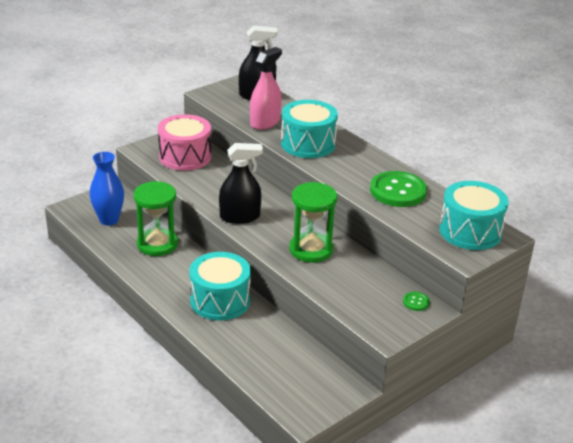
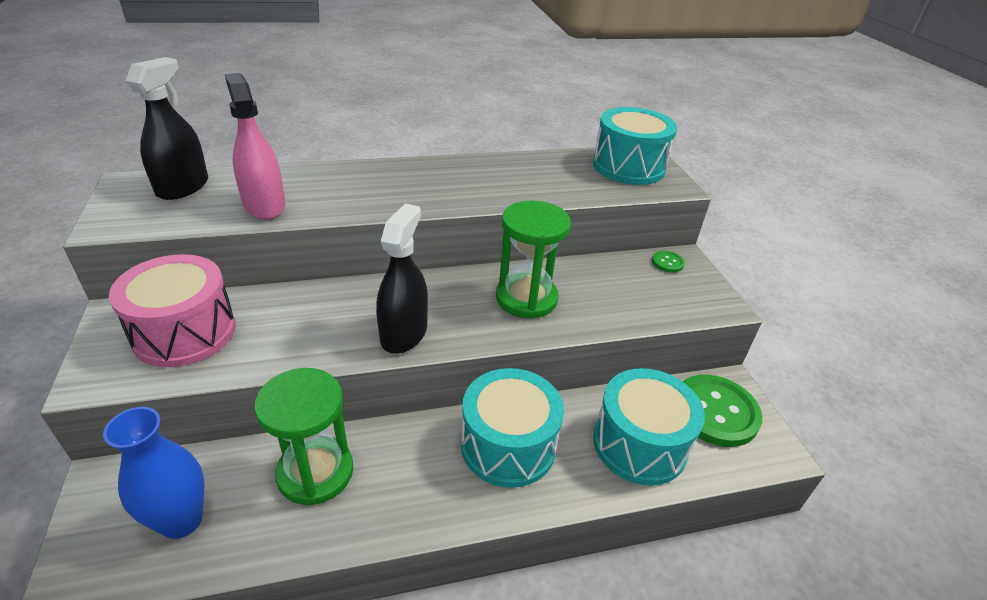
camera: 65 degrees left, 5 degrees up
turquoise drum [281,100,338,158] -> turquoise drum moved to [593,368,705,486]
green button [370,171,427,207] -> green button moved to [683,375,762,447]

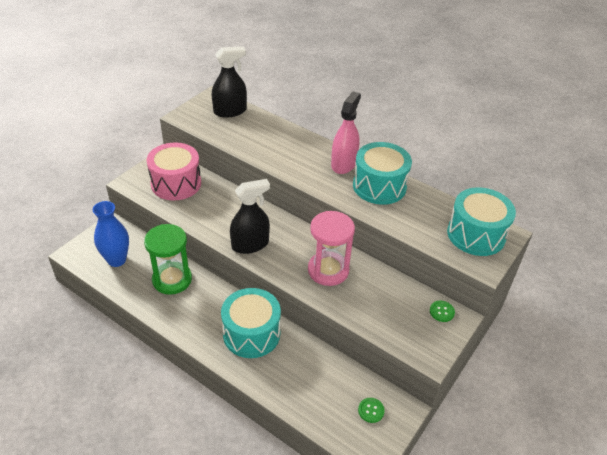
camera: 50 degrees right, 5 degrees up
pink spray bottle [225,73,286,220] -> pink spray bottle moved to [331,91,361,174]
green hourglass [496,200,571,319] -> pink hourglass [308,211,355,286]
turquoise drum [593,368,705,486] -> turquoise drum moved to [353,142,412,205]
green button [683,375,762,447] -> green button [358,398,385,423], size x0.43

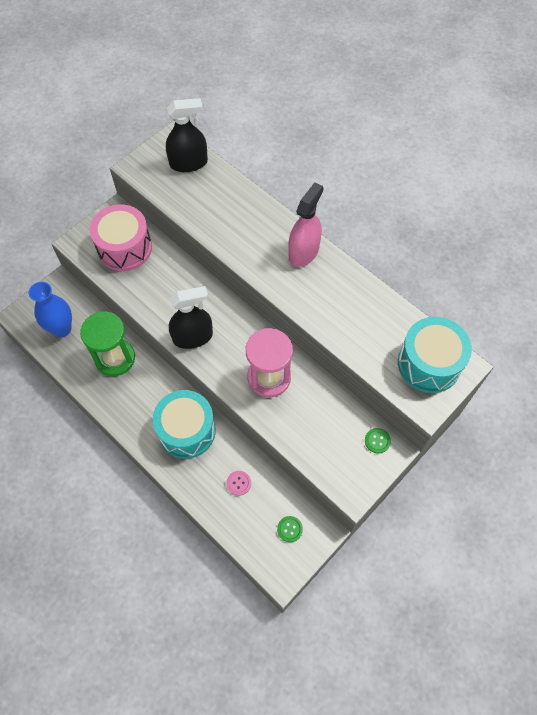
camera: 10 degrees right, 20 degrees up
turquoise drum [353,142,412,205] -> none
none -> pink button [226,471,251,496]

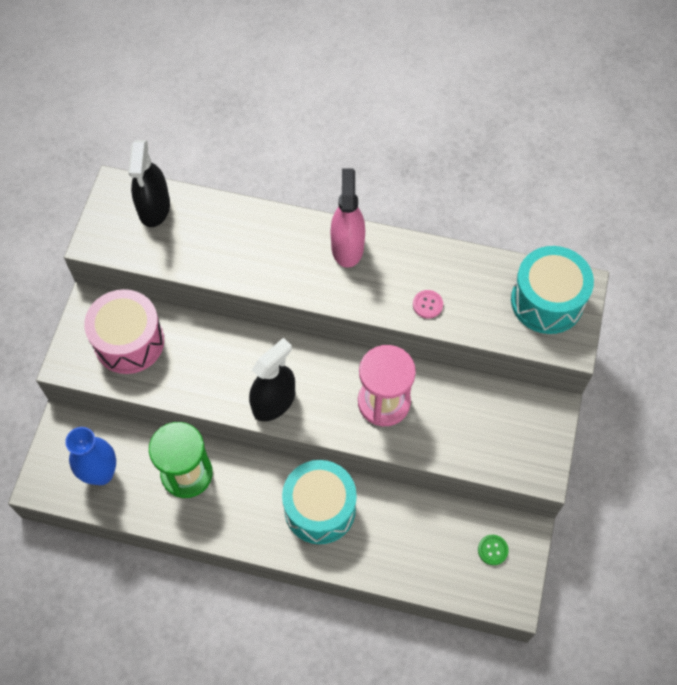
camera: 30 degrees left, 0 degrees up
black spray bottle [166,98,208,172] -> black spray bottle turned 135 degrees clockwise [128,140,170,227]
pink button [226,471,251,496] -> pink button moved to [413,290,443,319]
green button [365,428,391,453] -> none

